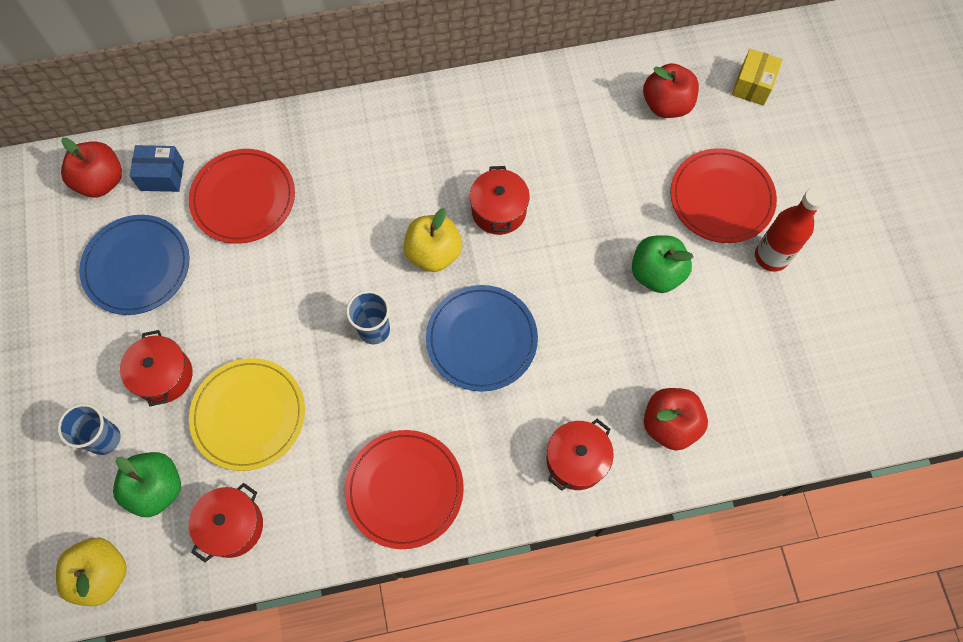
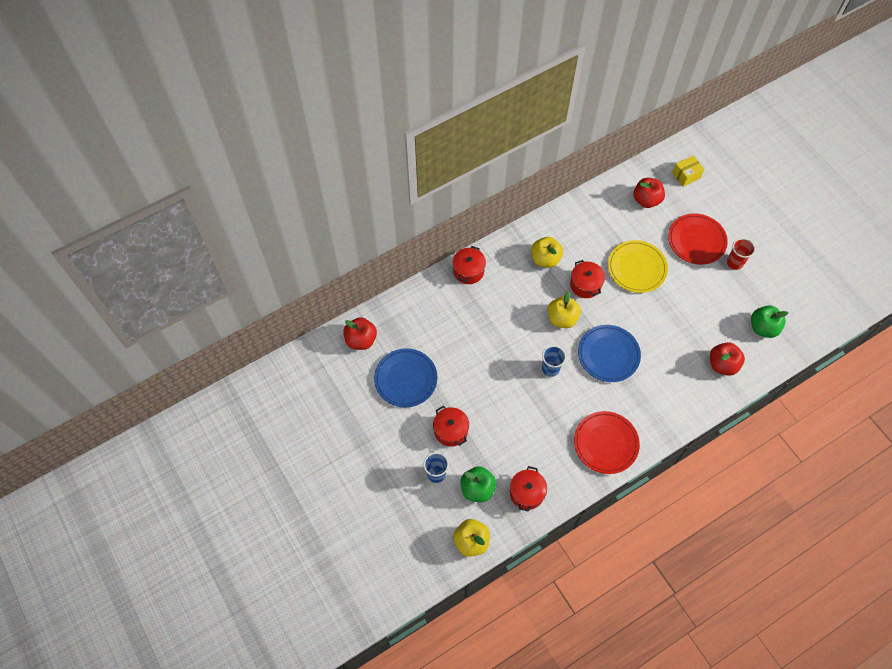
camera: 20 degrees left, 5 degrees down
blue box [130,145,184,192] -> none
red plate [189,149,295,244] -> none
yellow plate [189,358,305,471] -> yellow plate moved to [608,240,668,293]
red pot [547,419,614,491] -> red pot moved to [453,246,486,284]
green apple [632,235,694,293] -> green apple moved to [751,305,788,338]
yellow box [732,49,783,106] -> yellow box turned 60 degrees clockwise [672,155,704,187]
red bottle [755,188,826,272] -> red cup [727,238,755,270]
none -> yellow apple [531,237,563,268]

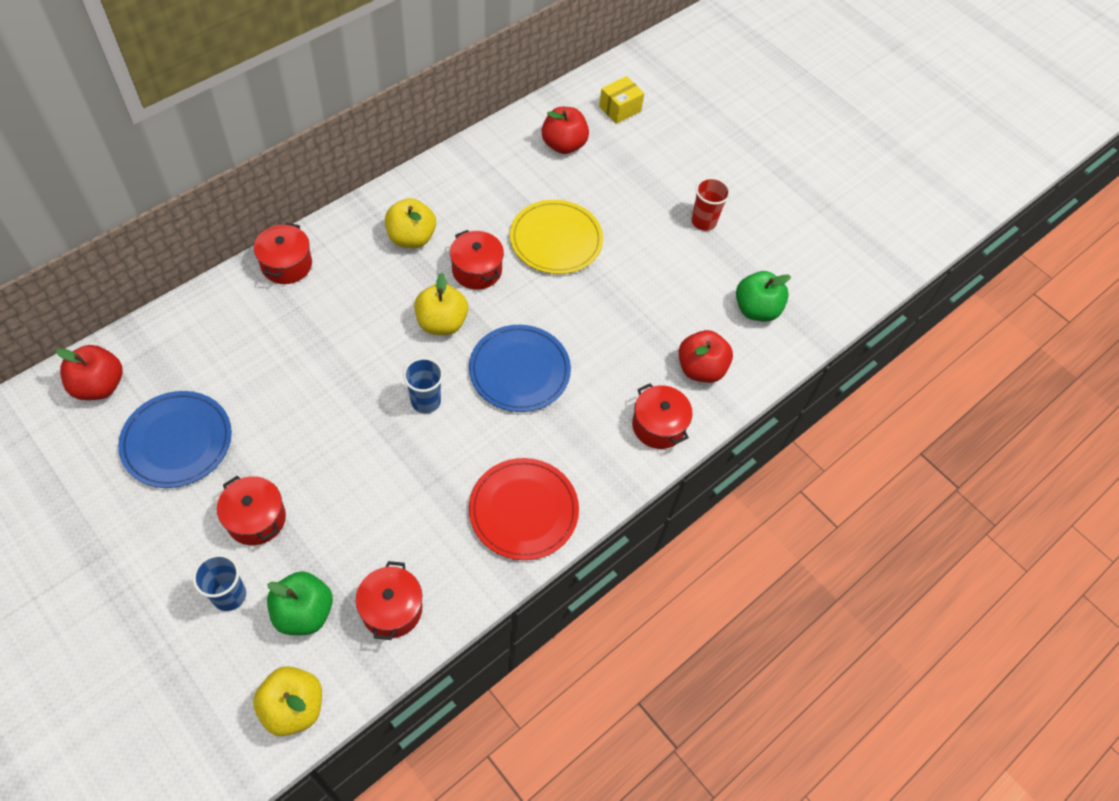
camera: 15 degrees left, 5 degrees down
red plate [668,214,728,265] -> none
none -> red pot [632,383,693,449]

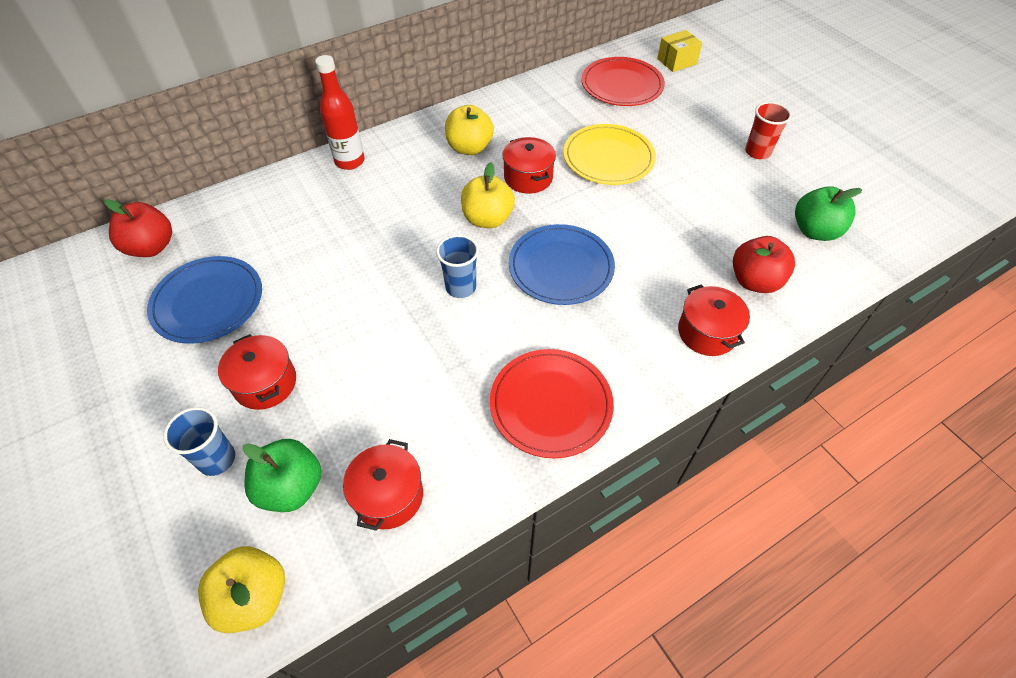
camera: 15 degrees right, 5 degrees down
red pot [254,223,312,284] -> red bottle [315,55,365,170]
red apple [542,107,589,154] -> red plate [581,57,665,106]

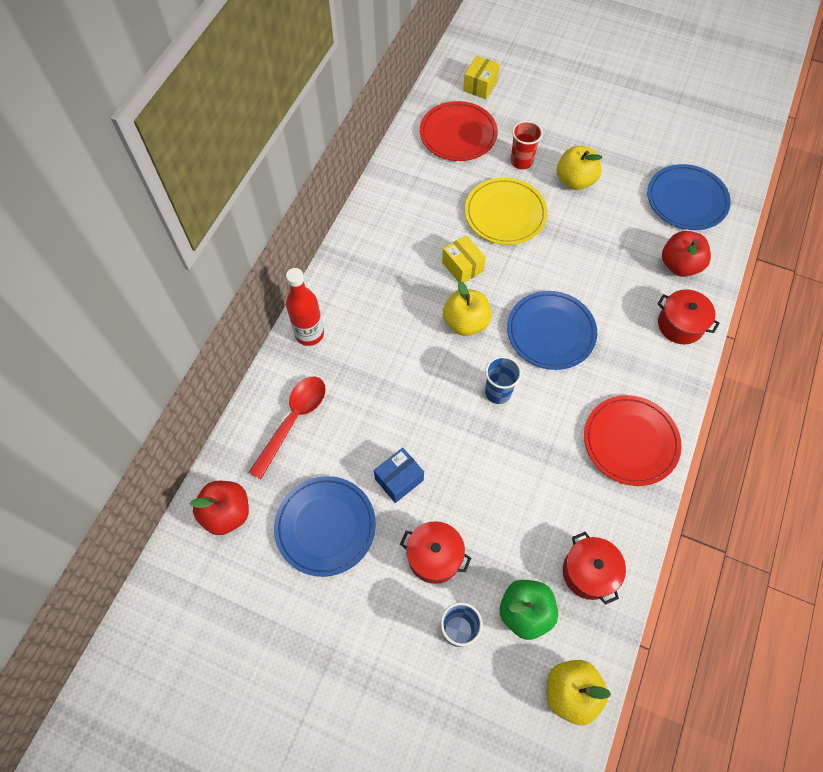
camera: 35 degrees left, 10 degrees up
yellow apple [445,105,494,155] -> yellow apple moved to [557,146,602,190]
red pot [502,137,556,194] -> yellow box [442,235,486,283]
red cup [745,102,792,159] -> red cup moved to [511,121,543,169]
green apple [795,186,862,241] -> blue plate [647,164,731,230]
none -> red spoon [249,376,326,479]
none -> blue box [374,448,424,503]

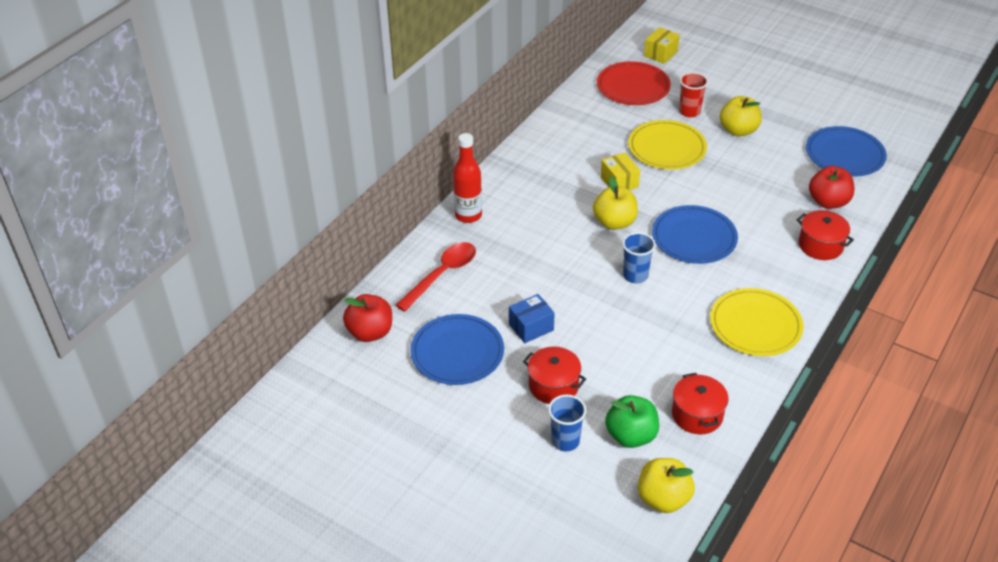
camera: 10 degrees right, 20 degrees down
red plate [584,395,682,486] -> yellow plate [710,288,804,356]

